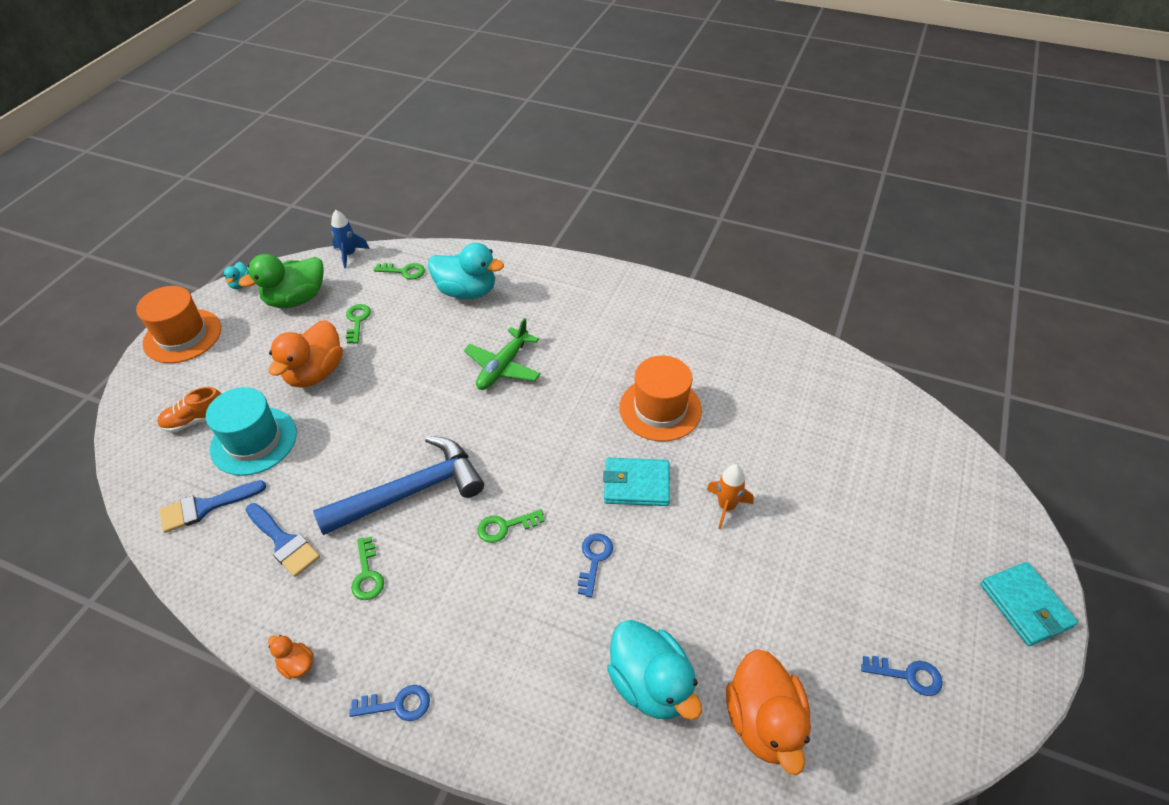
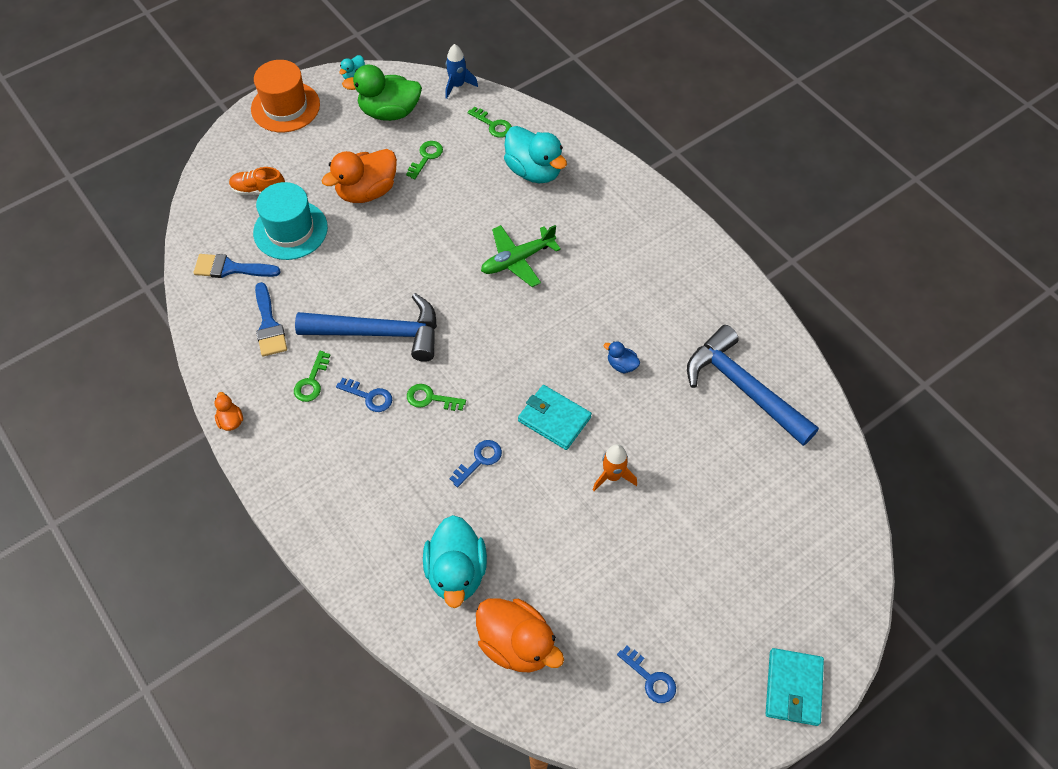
camera: 30 degrees right, 10 degrees up
blue key [349,685,430,721] -> blue key moved to [336,378,392,412]
orange hat [620,356,702,441] -> blue duck [604,341,640,374]
orange duck [726,649,811,775] -> orange duck turned 75 degrees counterclockwise [476,598,564,672]
none -> blue hammer [687,325,819,446]

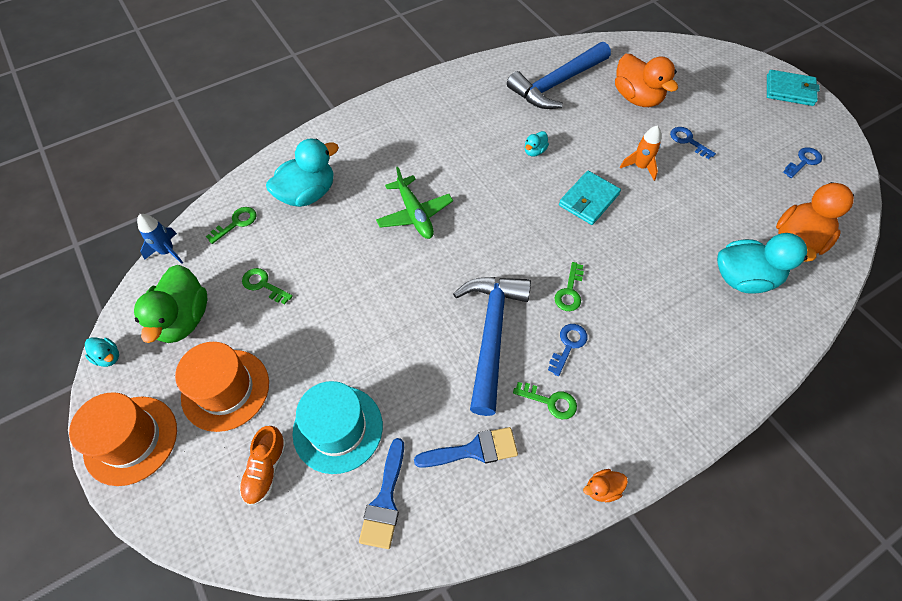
camera: 85 degrees left, 0 degrees up
orange duck [321,149,397,203] -> orange duck moved to [615,54,678,107]
blue key [449,440,502,487] -> blue key moved to [670,127,716,159]
blue duck [604,341,640,374] -> turquoise duck [525,131,549,157]
none -> orange hat [175,342,269,432]

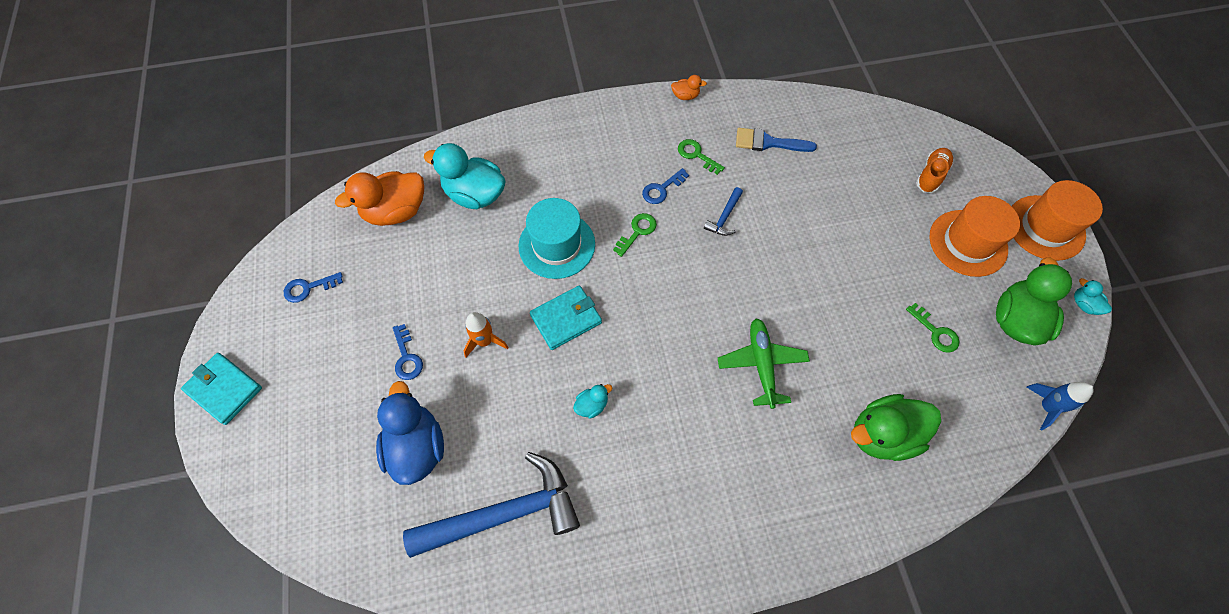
camera: 160 degrees left, 5 degrees up
green key [206,207,257,244] -> none
turquoise duck [266,139,339,207] -> green duck [851,394,941,461]
turquoise hat [293,381,383,474] -> turquoise hat moved to [519,198,595,279]
blue brush [359,438,404,549] -> none
blue hammer [453,277,531,416] -> blue hammer [704,187,743,236], size x0.43
orange duck [615,54,678,107] -> blue duck [376,381,444,485]

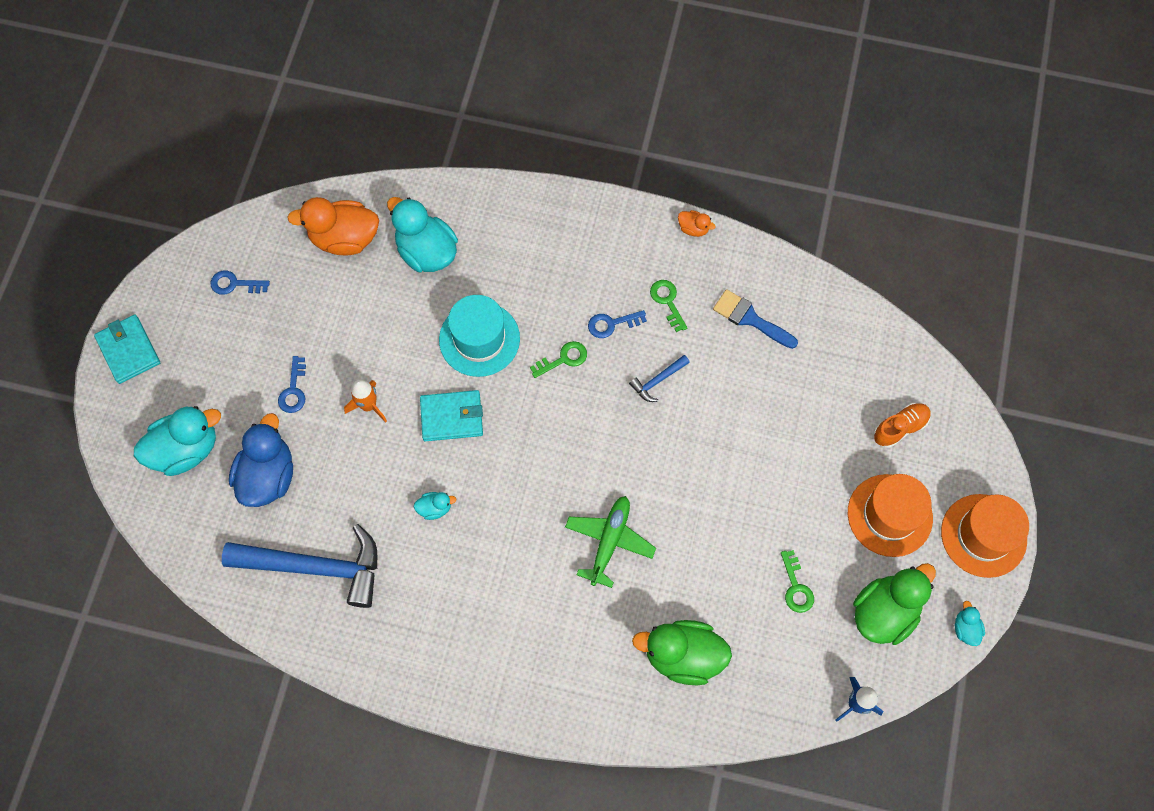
camera: 25 degrees right, 5 degrees up
none -> turquoise duck [134,406,221,476]

